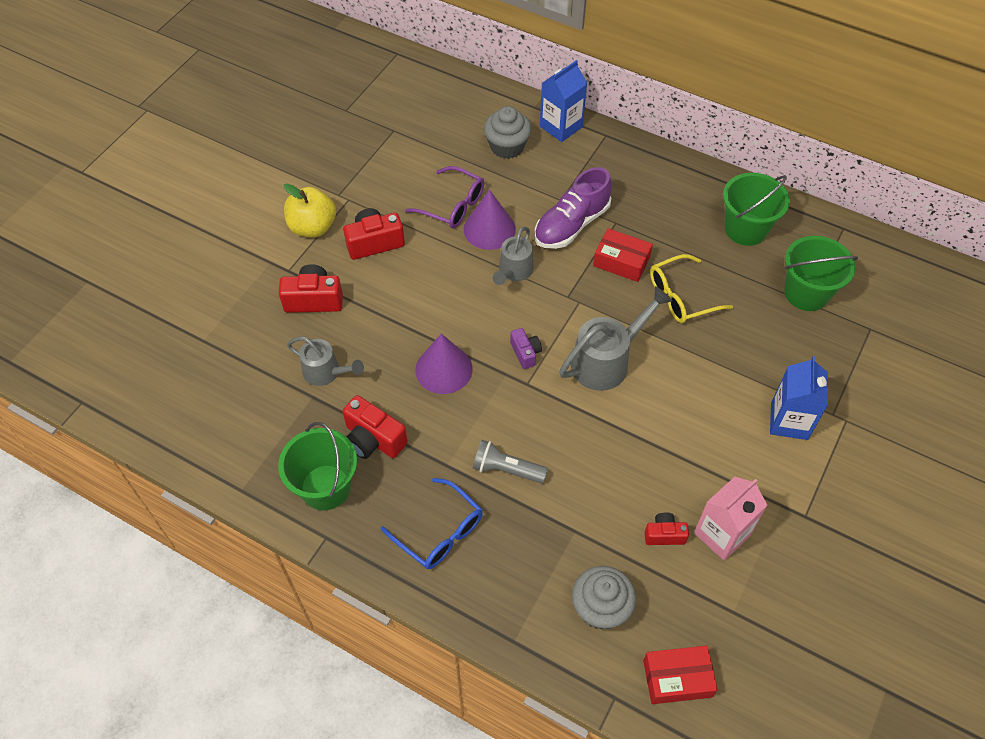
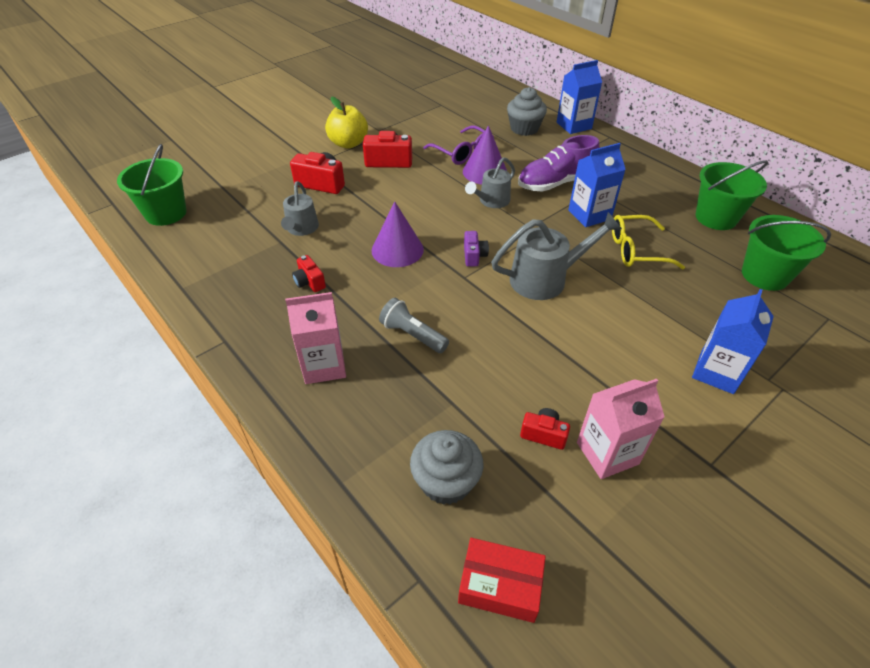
camera: 20 degrees right, 10 degrees down
green bucket [278,422,357,510] -> green bucket moved to [117,144,187,226]
grey watering can [287,336,364,386] -> grey watering can turned 45 degrees clockwise [281,181,319,236]
red camera [343,395,408,459] -> red camera [292,255,326,292], size x0.60
blue glasses [381,478,483,569] -> pink carton [285,292,346,384]
red box [593,228,653,282] -> blue carton [568,143,626,227]

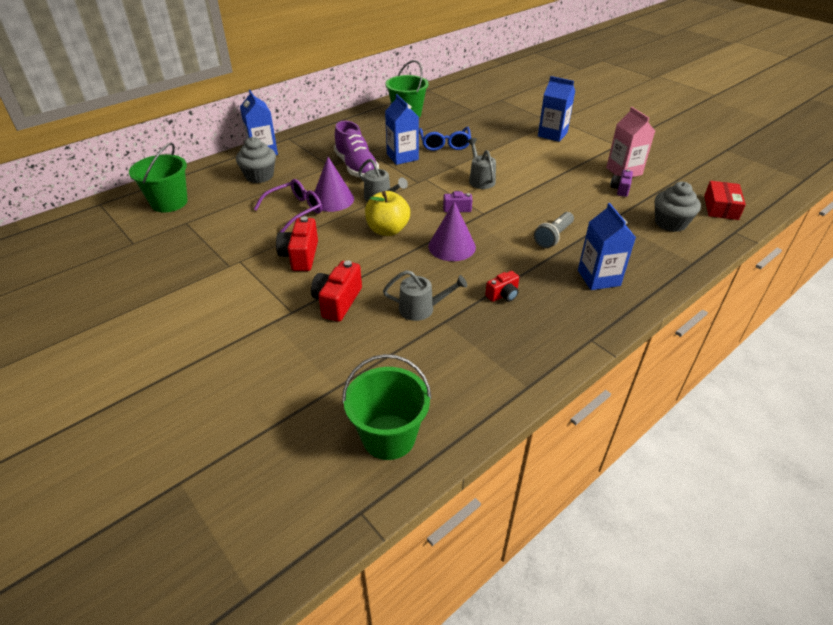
camera: 90 degrees left, 5 degrees down
pink carton [285,292,346,384] -> blue carton [578,203,636,290]
yellow apple [325,96,368,148] -> yellow apple moved to [365,191,410,236]
grey watering can [491,212,622,300] -> grey watering can [467,138,496,189], size x0.65
red camera [520,408,570,450] -> purple camera [610,169,633,197]
yellow glasses [612,215,685,269] -> blue glasses [419,127,471,151]
green bucket [742,215,831,291] -> green bucket moved to [129,143,188,212]

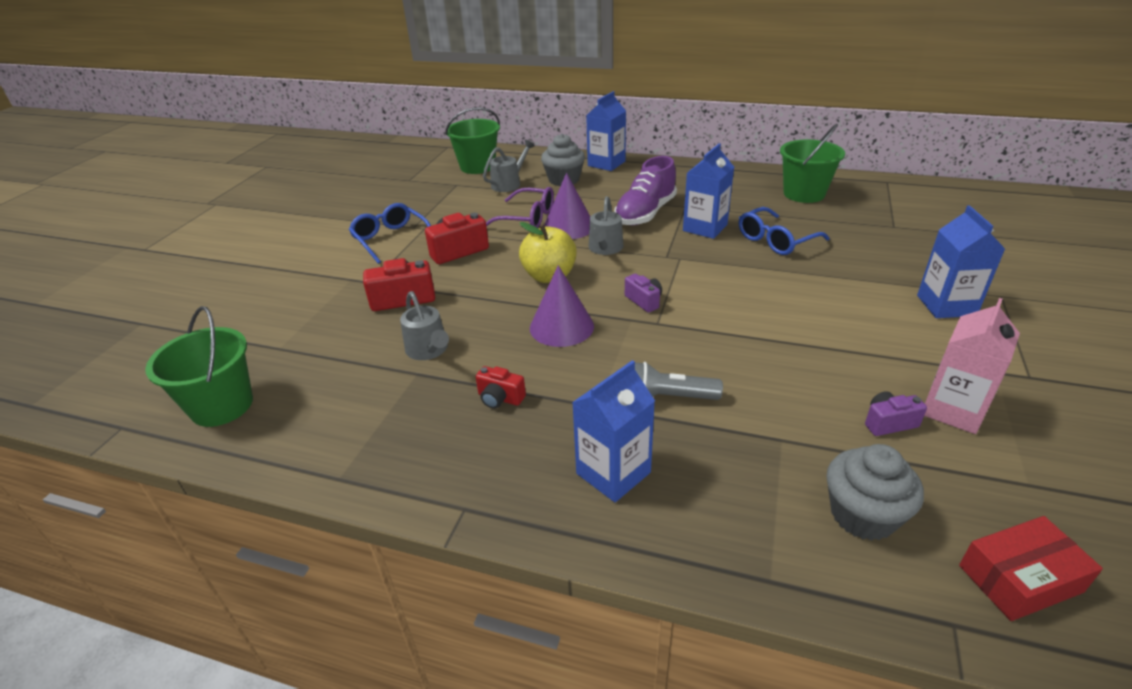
camera: 60 degrees right, 5 degrees down
grey watering can [467,138,496,189] -> grey watering can moved to [483,140,535,192]
none -> blue glasses [349,203,431,264]

